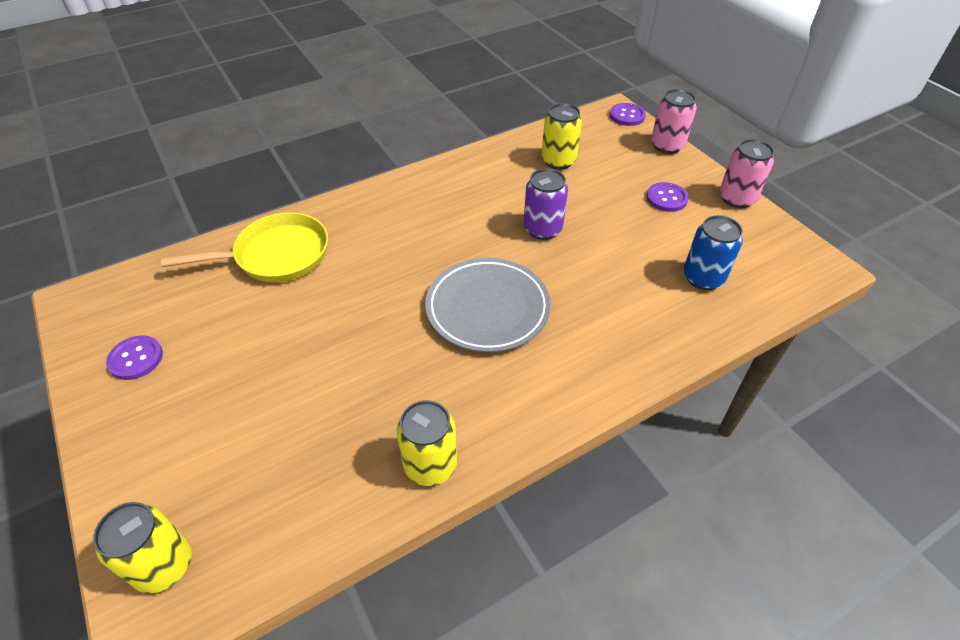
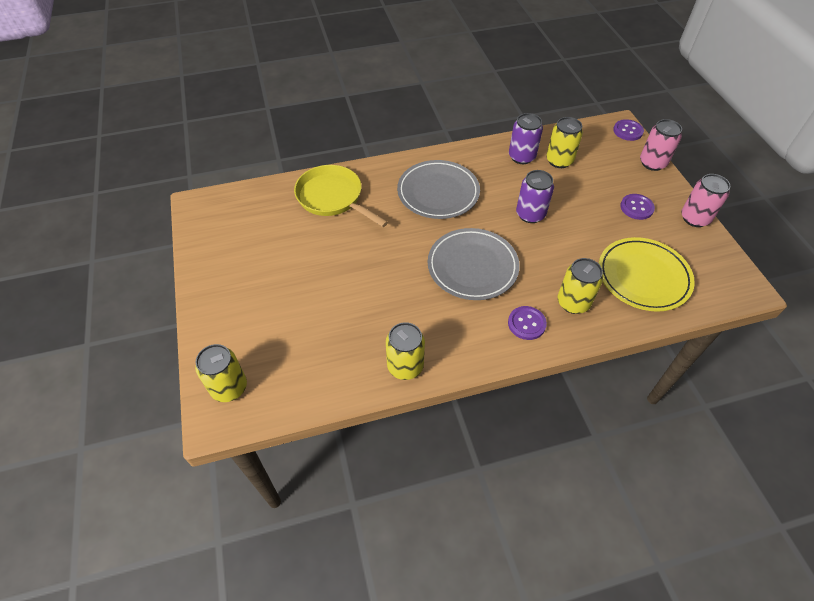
camera: 15 degrees right, 5 degrees up
purple button [106,335,163,380] -> purple button moved to [508,306,547,340]
yellow pan [161,212,328,282] -> yellow pan turned 135 degrees counterclockwise [294,165,388,227]
blue can [683,215,743,290] -> yellow plate [599,237,695,312]
none -> grey plate [397,160,480,219]
none -> purple can [509,113,543,164]
none -> yellow can [558,258,603,314]

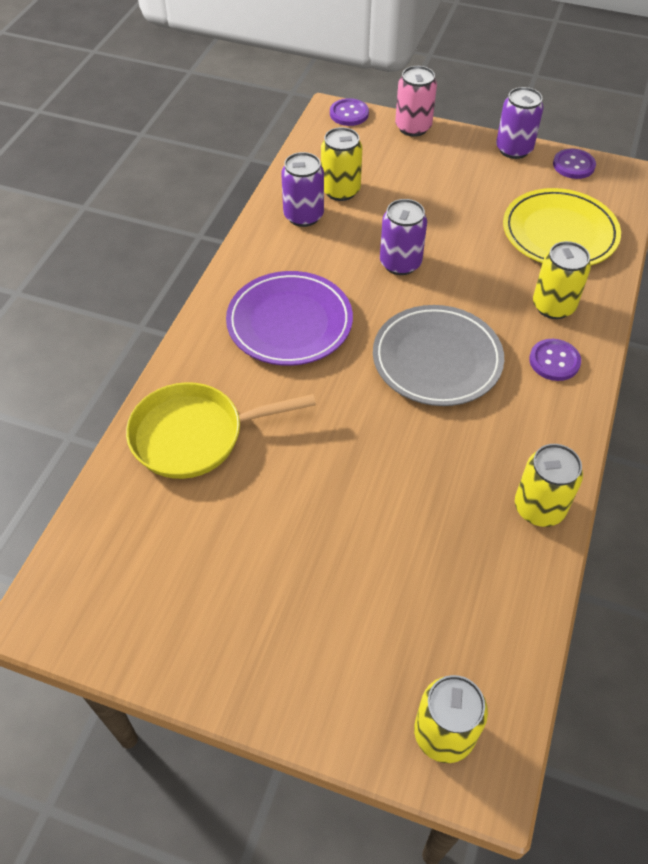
camera: 55 degrees left, 0 degrees up
grey plate [397,160,480,219] -> purple plate [226,271,353,366]
purple button [620,194,655,220] -> purple button moved to [553,149,596,179]
pink can [681,174,730,227] -> purple can [496,87,543,159]

